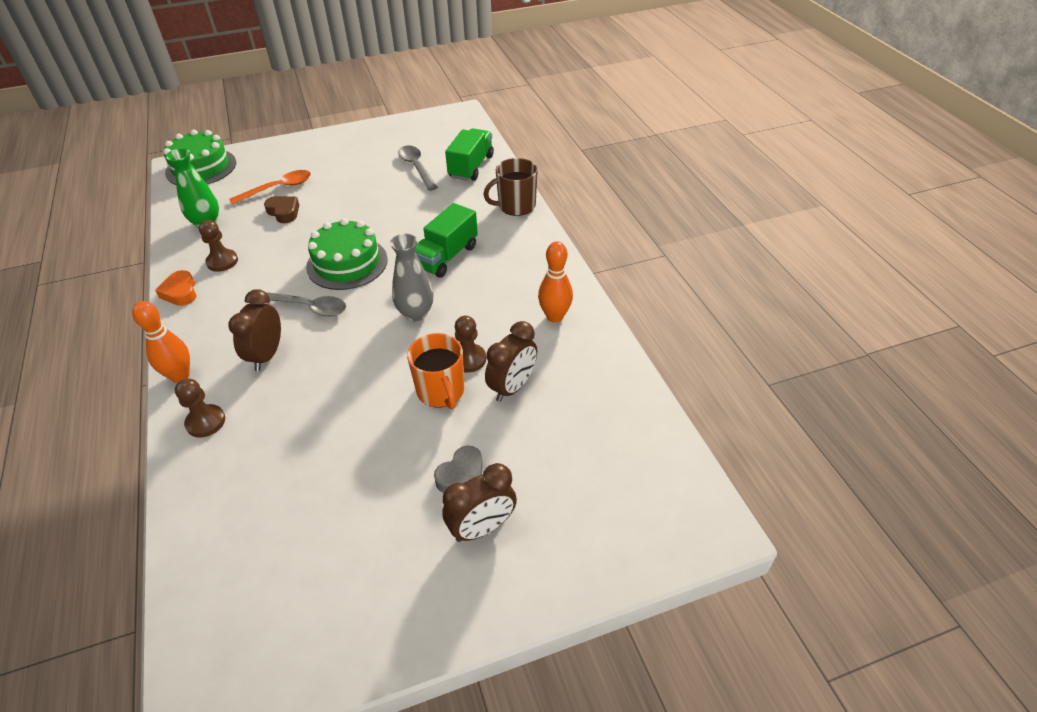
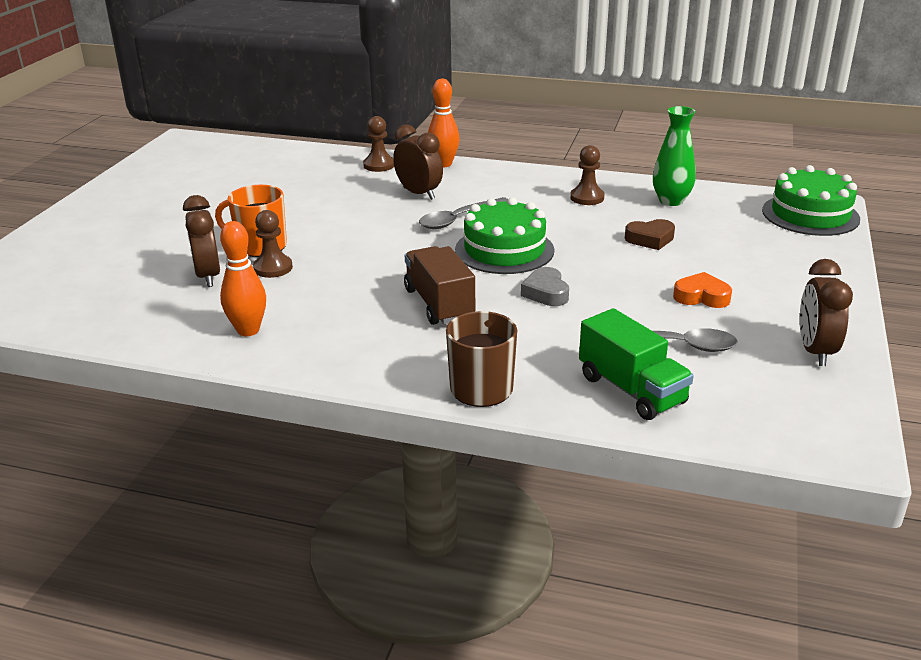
camera: 125 degrees right, 15 degrees down
orange heart [155,270,197,306] -> orange heart moved to [673,272,732,308]
orange spoon [229,170,311,205] -> none
grey vase [390,234,433,321] -> none
green truck [415,203,478,278] -> brown truck [404,246,475,325]
grey heart [434,446,483,493] -> grey heart moved to [521,267,569,306]
brown clock [442,463,517,542] -> brown clock moved to [800,259,853,366]

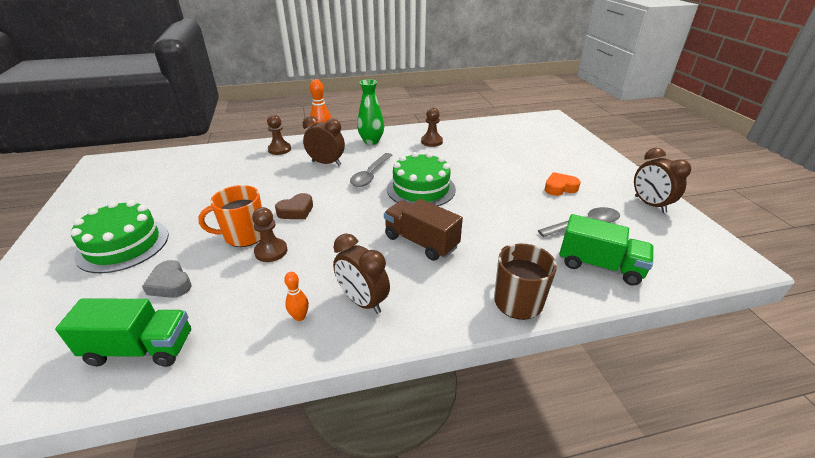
camera: 30 degrees left, 5 degrees up
brown clock [183,195,220,287] -> brown clock moved to [333,234,390,314]
orange bowling pin [220,221,266,336] -> orange bowling pin [284,272,309,321], size x0.57
grey heart [521,267,569,306] -> grey heart moved to [142,260,192,298]
brown heart [625,219,675,250] -> brown heart moved to [275,193,313,219]
green vase [653,106,696,206] -> green vase moved to [357,79,384,145]
green cake [762,165,860,236] -> green cake moved to [70,200,169,273]
none -> green truck [55,299,191,367]

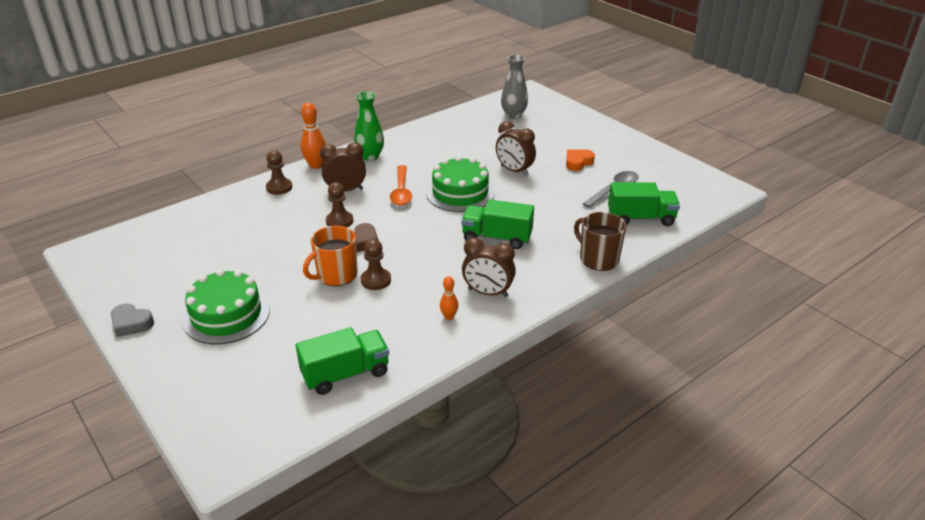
camera: 25 degrees left, 0 degrees up
grey heart [142,260,192,298] -> grey heart moved to [111,304,154,337]
grey spoon [350,153,392,187] -> orange spoon [390,165,412,206]
brown truck [384,199,463,261] -> green truck [461,200,534,249]
brown pawn [421,107,443,147] -> brown pawn moved to [326,182,353,227]
brown clock [634,148,691,213] -> brown clock moved to [496,121,536,176]
none -> grey vase [501,55,528,119]

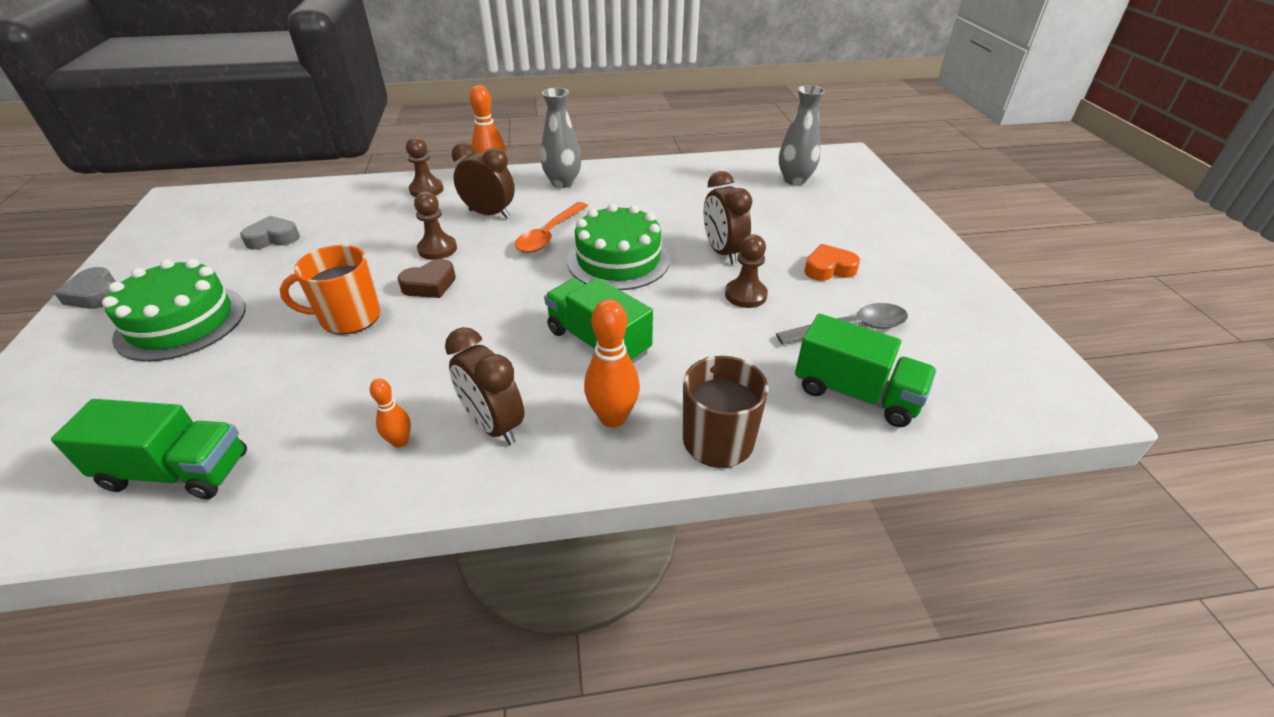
camera: 30 degrees right, 5 degrees up
green vase [354,92,384,161] -> grey vase [541,88,581,188]
brown pawn [361,239,391,290] -> brown pawn moved to [725,234,768,308]
none -> grey heart [240,216,300,250]
none -> orange bowling pin [584,299,640,428]

